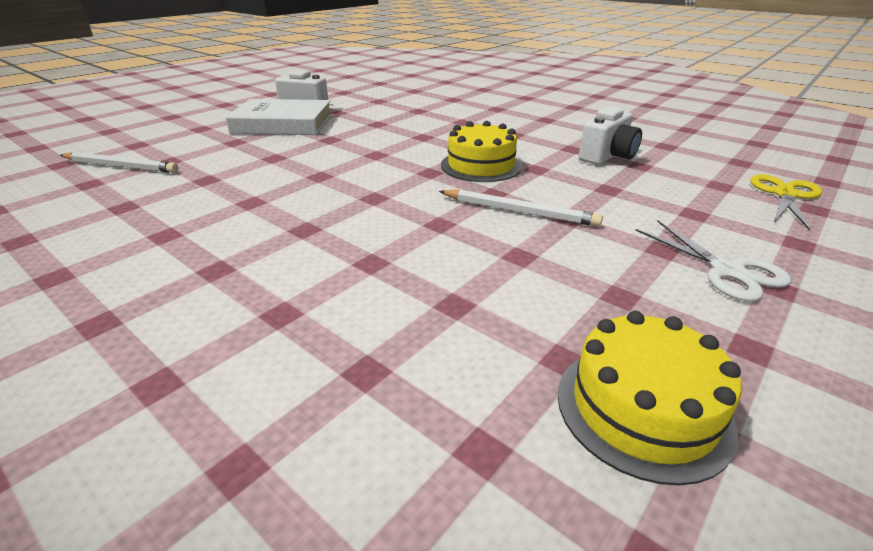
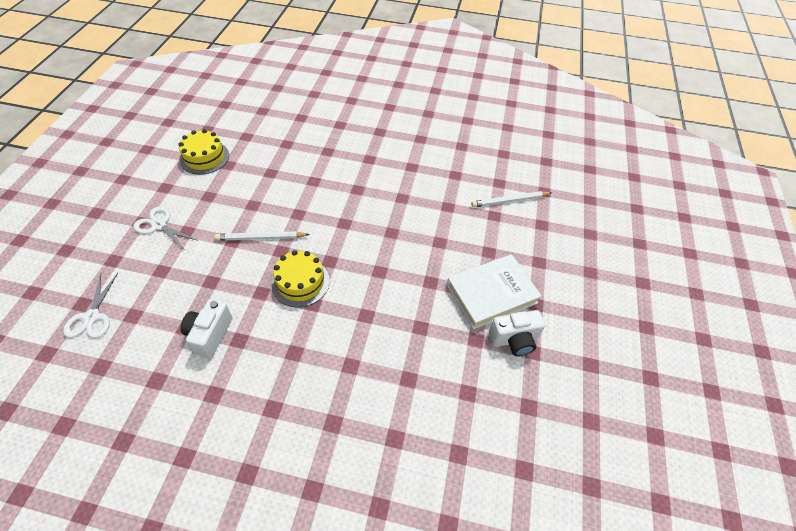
camera: 150 degrees right, 20 degrees up
yellow scissors [751,174,822,231] -> white scissors [63,273,118,338]

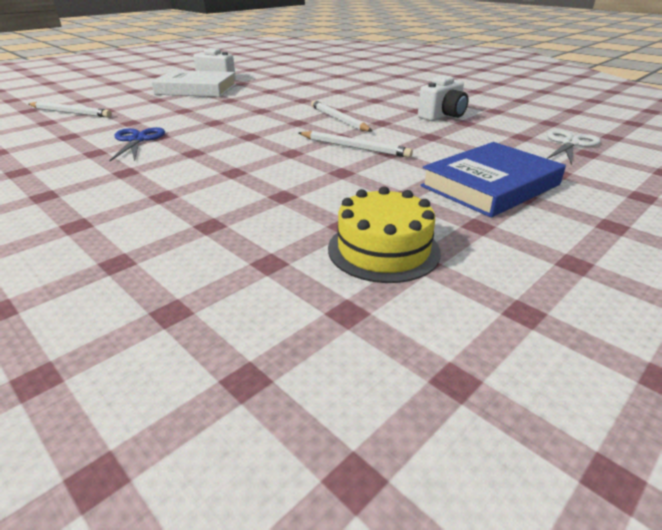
camera: 145 degrees left, 20 degrees down
white scissors [133,207,198,250] -> blue book [421,142,566,218]
yellow cake [271,250,329,307] -> white pencil [311,100,372,132]
none -> blue scissors [109,127,165,161]

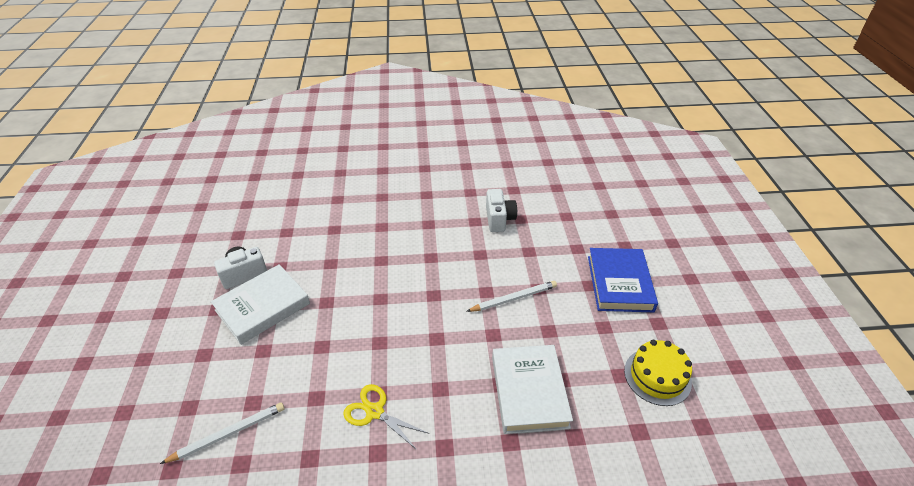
camera: 50 degrees left, 10 degrees up
blue scissors [109,127,165,161] -> yellow scissors [343,384,429,450]
white pencil [311,100,372,132] -> none
white scissors [547,130,601,165] -> none
none -> white book [492,345,573,434]

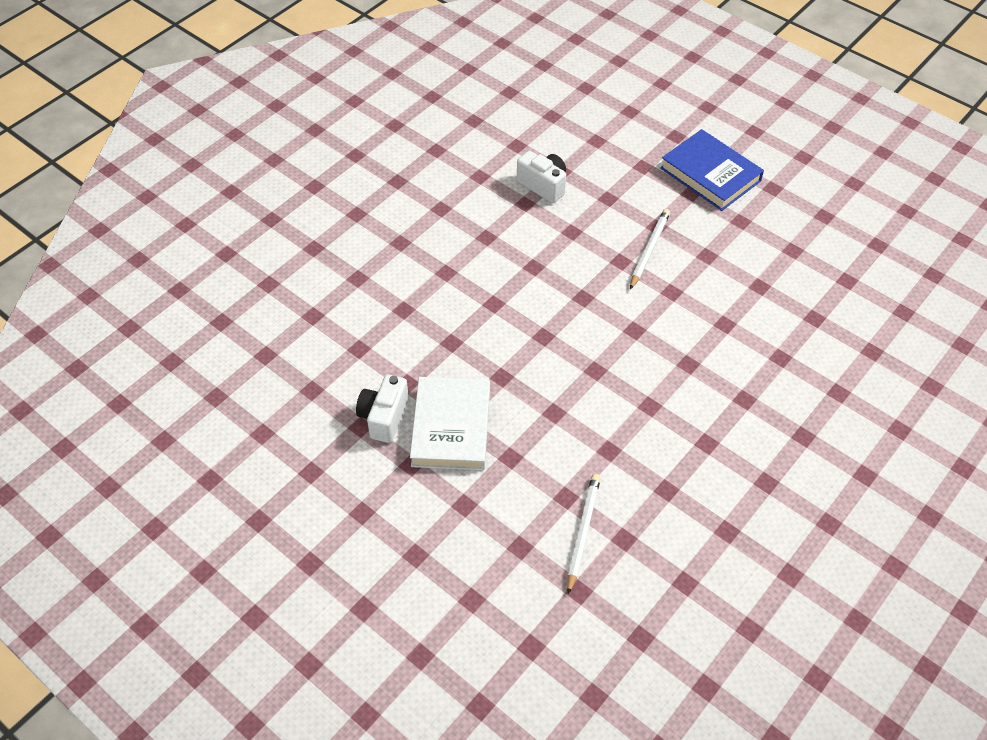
camera: 45 degrees left, 10 degrees up
yellow scissors [343,384,429,450] -> none
white book [492,345,573,434] -> none
yellow cake [624,340,692,406] -> none

